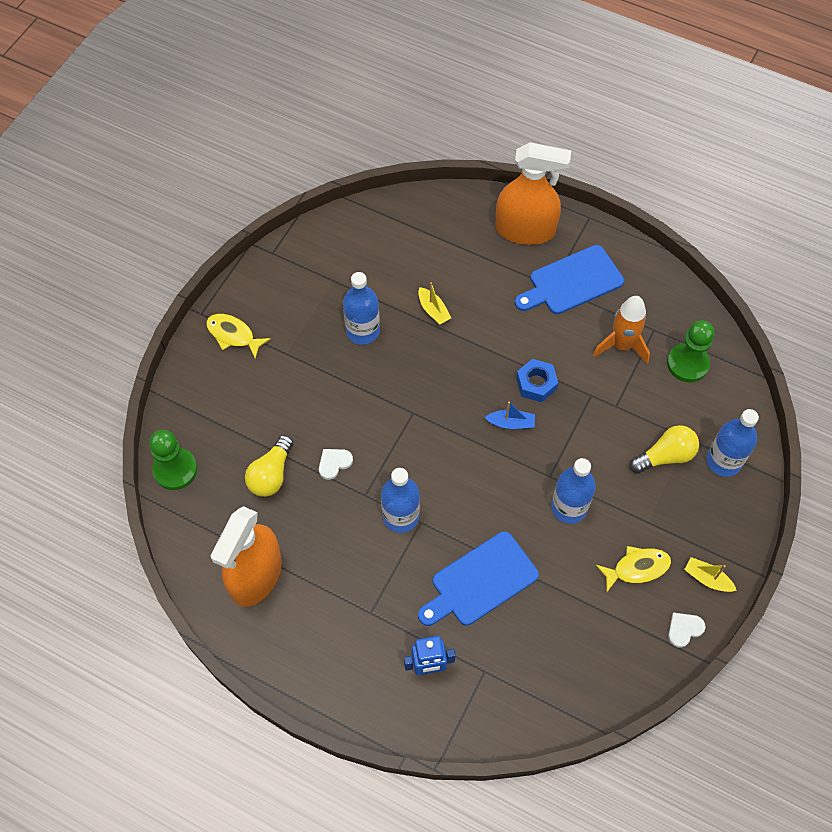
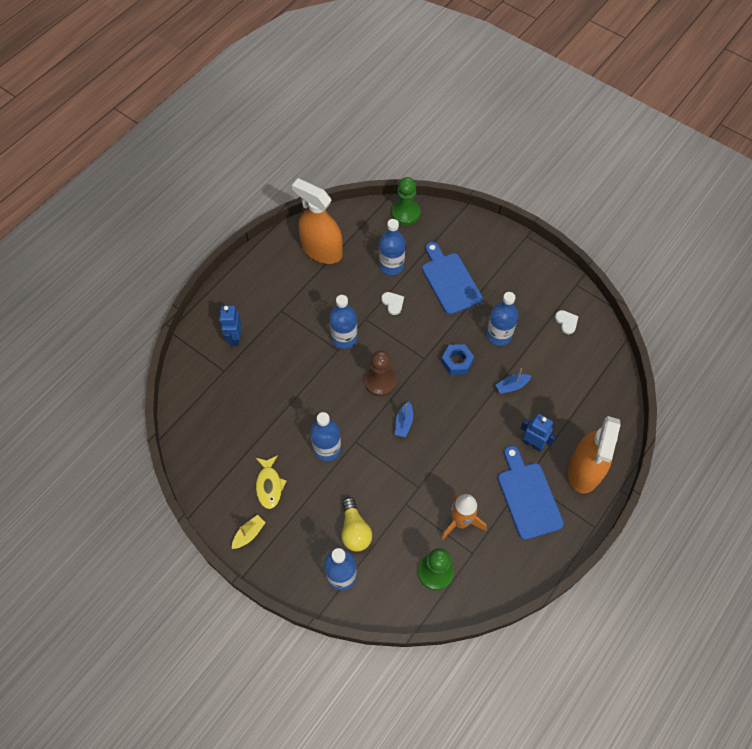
camera: 100 degrees right, 0 degrees up
yellow fish [206,314,271,359] -> none
yellow light bulb [245,435,293,497] -> blue bottle [379,219,405,275]
yellow boat [418,282,451,325] -> blue boat [495,369,531,394]
blue cutting board [418,531,539,626] -> blue cutting board moved to [422,242,483,315]
blue nut [516,359,558,402] -> blue nut moved to [441,344,474,375]
white heart [668,612,706,648] -> white heart moved to [555,310,579,334]
none -> brown pawn [364,350,397,396]
none -> blue robot [520,414,557,452]

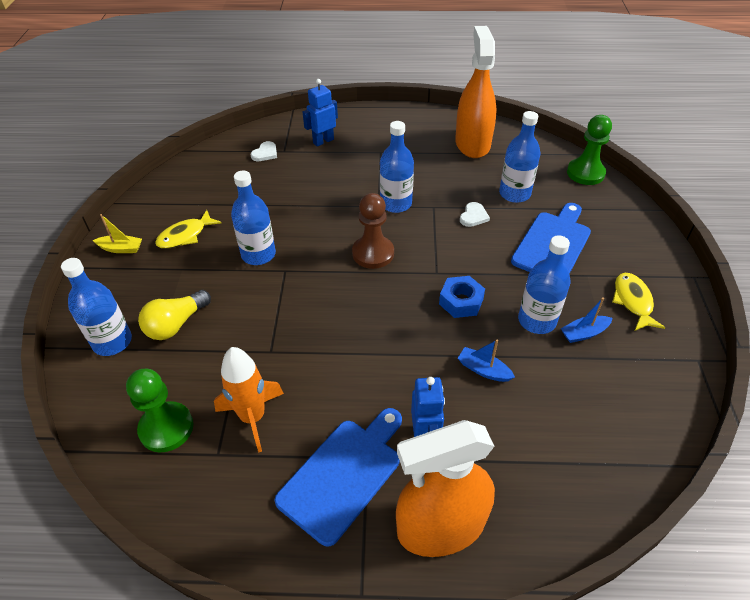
camera: 55 degrees right, 15 degrees down
blue boat [395,402,413,437] -> blue boat moved to [561,297,613,343]
white heart [555,310,579,334] -> white heart moved to [251,141,277,161]
none -> yellow fish [612,273,665,331]

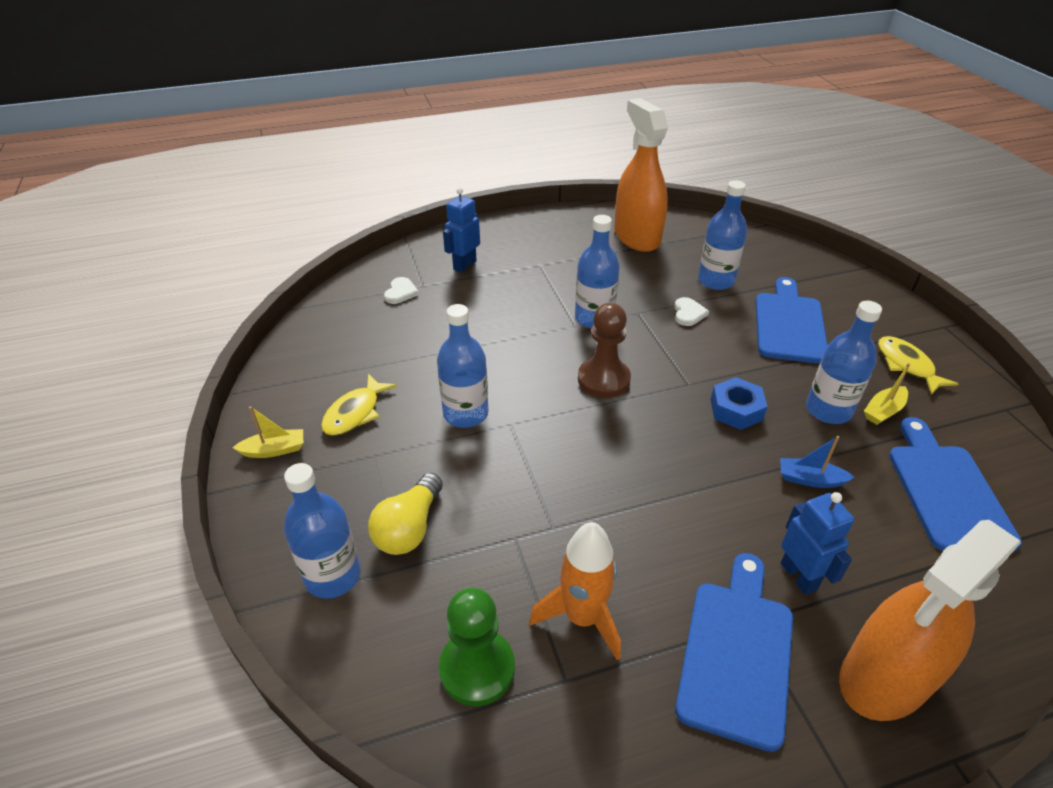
camera: 20 degrees left, 5 degrees down
blue boat [561,297,613,343] -> yellow boat [864,363,910,425]
green pawn [567,115,612,185] -> none
none -> blue cutting board [889,417,1022,551]

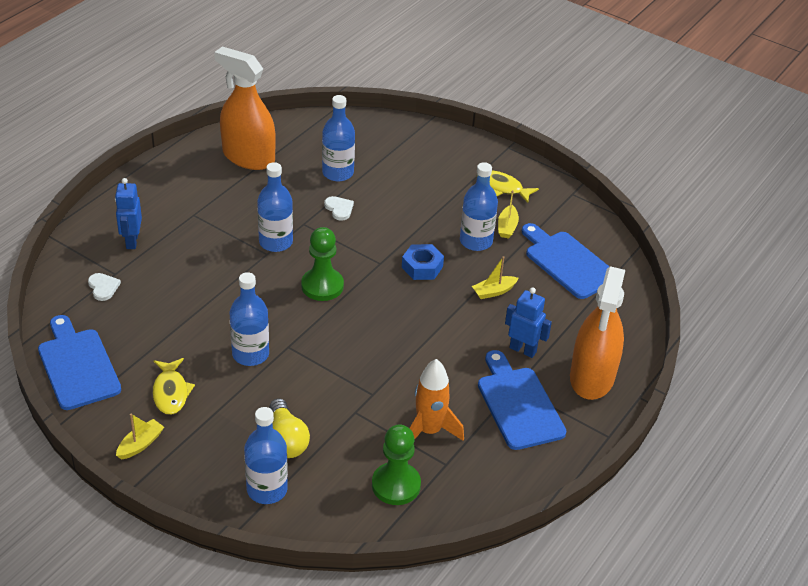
camera: 40 degrees left, 0 degrees up
brown pawn [578,303,631,398] -> green pawn [301,227,344,301]
blue cutting board [755,277,828,364] -> blue cutting board moved to [38,315,121,410]
blue boat [780,436,854,488] -> yellow boat [472,256,518,299]

